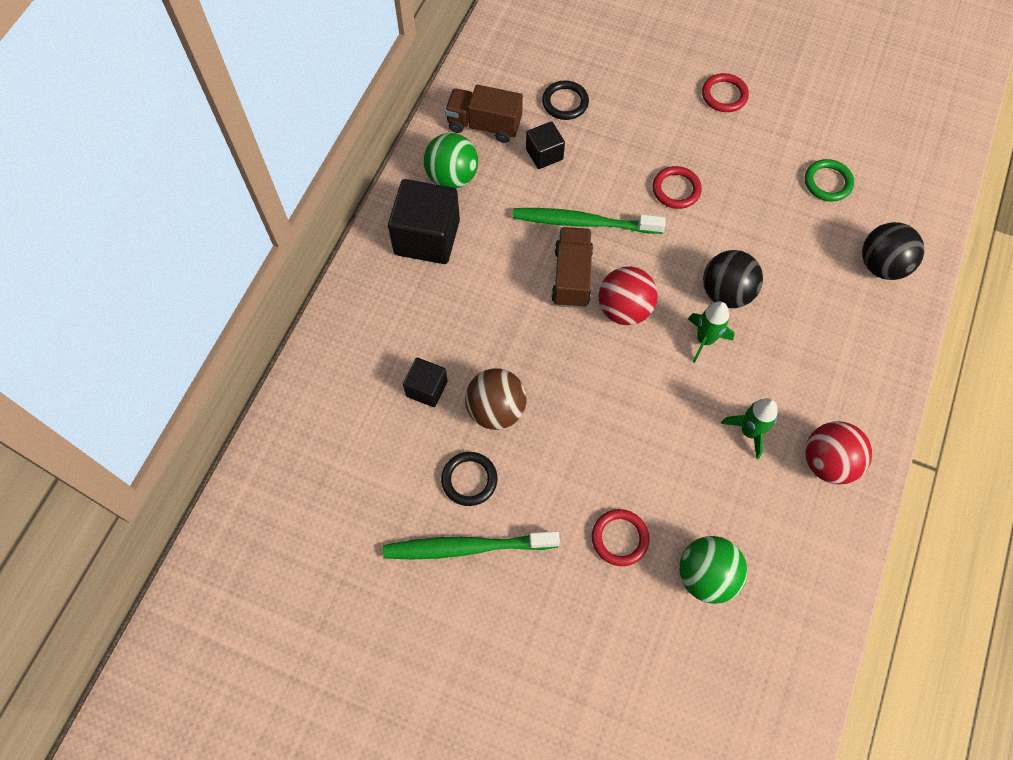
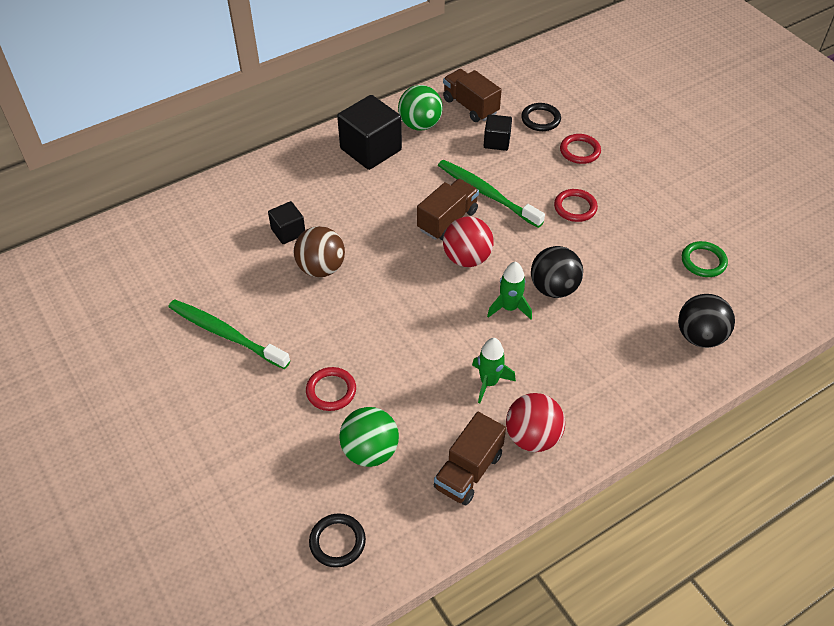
camera: 35 degrees right, 15 degrees down
black ring [441,452,498,506] -> black ring moved to [309,513,366,568]
red ring [702,73,749,112] -> red ring moved to [560,134,601,164]
none -> brown truck [434,412,506,505]

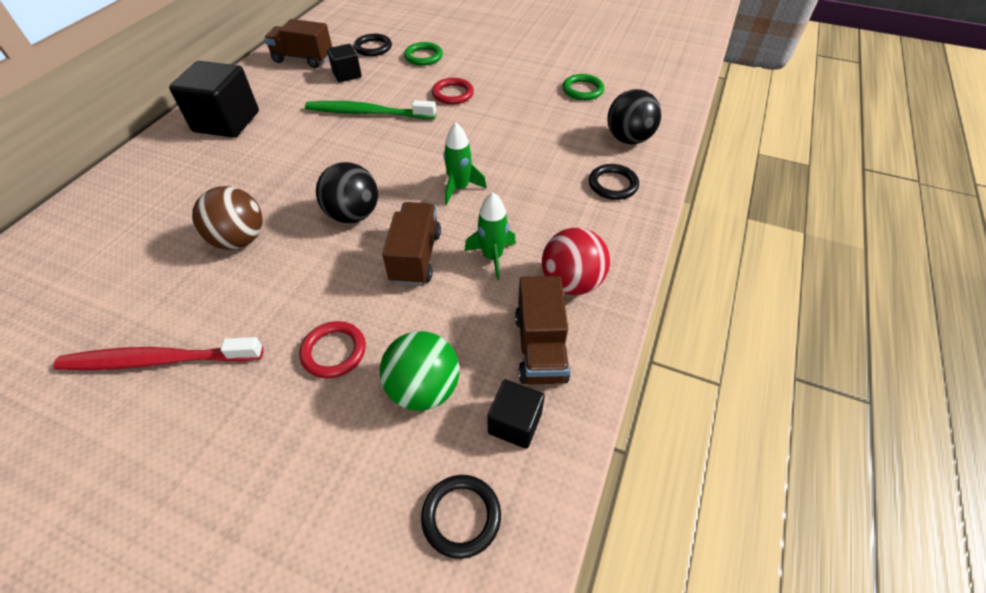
camera: 35 degrees left, 0 degrees up
green toothbrush [169,299,290,369] -> red toothbrush [54,337,263,370]
black cube [268,201,305,244] -> black cube moved to [487,380,545,449]
green ball [398,85,443,130] -> none
brown truck [417,179,479,241] -> brown truck moved to [382,202,441,286]
red ball [443,217,494,267] -> none
black ball [531,246,583,298] -> black ball moved to [316,162,378,223]
red ring [560,134,601,164] -> green ring [404,42,443,66]
none -> black ring [589,164,639,200]

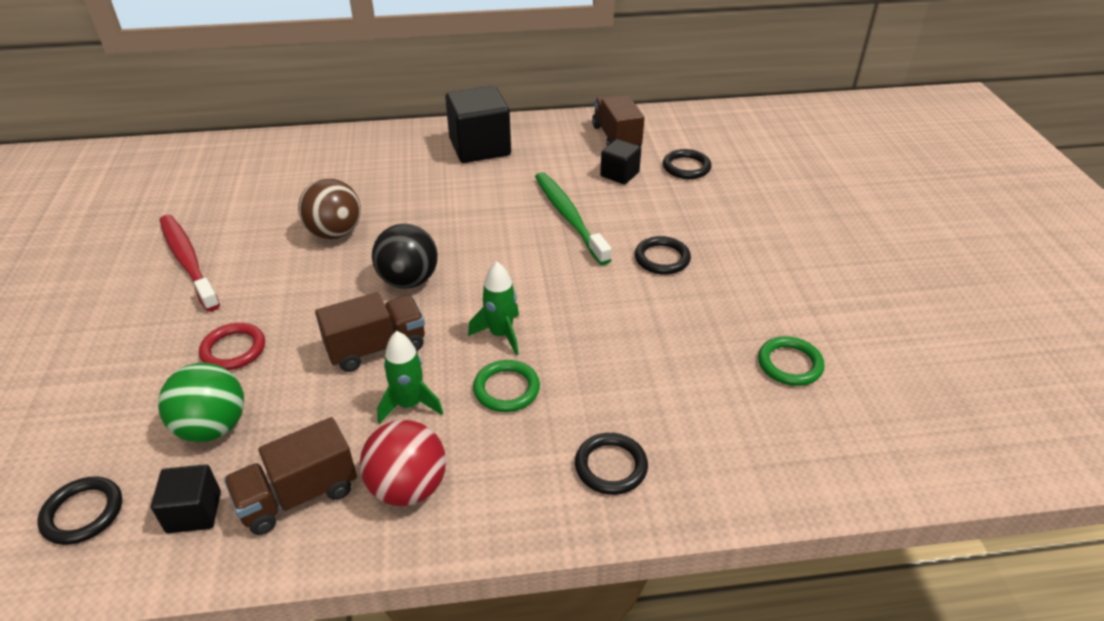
camera: 60 degrees right, 10 degrees down
green ring [404,42,443,66] -> green ring moved to [473,360,540,412]
red ring [432,78,474,105] -> black ring [635,236,691,275]
black ball [607,89,661,144] -> none

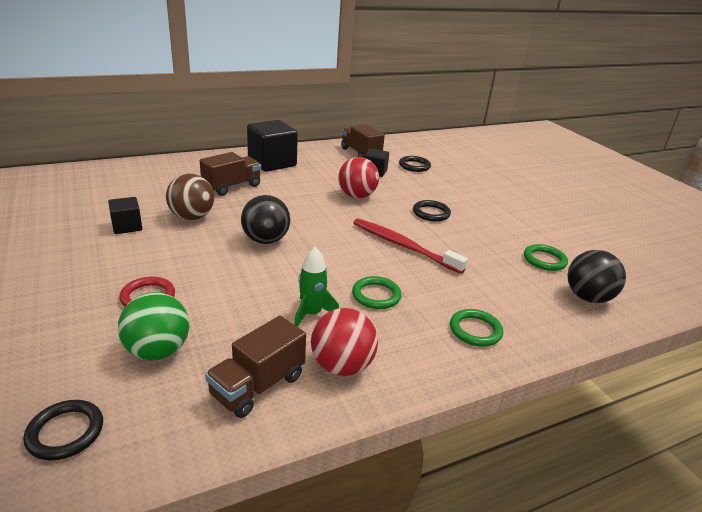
camera: 20 degrees left, 10 degrees down
black cube [151,464,221,533] -> black cube moved to [108,197,142,234]
red toothbrush [159,215,220,312] -> red toothbrush moved to [354,218,468,274]
brown truck [315,292,425,372] -> brown truck moved to [200,152,261,196]
green rocket [468,262,519,355] -> none
green toothbrush [535,172,612,265] -> red ball [338,157,379,198]
black ring [575,433,648,495] -> green ring [450,309,503,347]
none -> black ball [567,250,626,303]

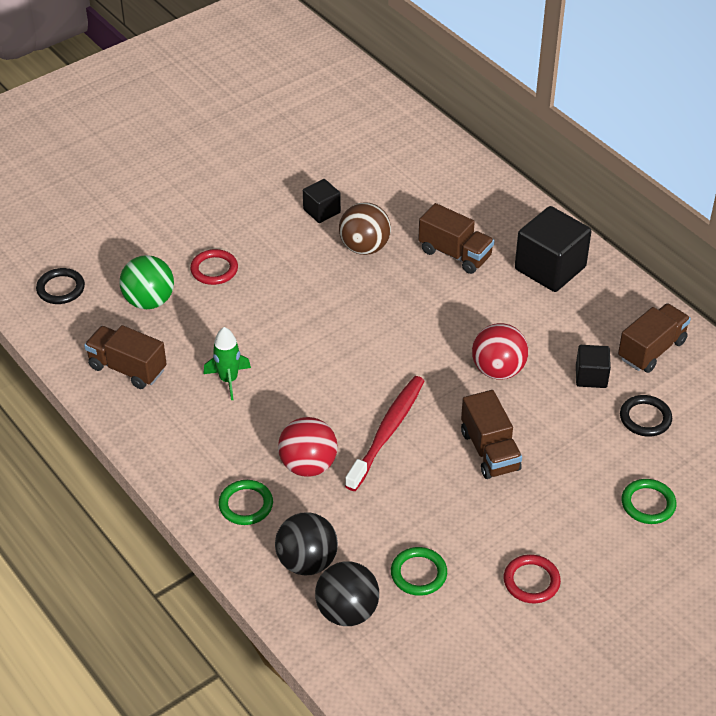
camera: 80 degrees right, 15 degrees up
black ball [241,195,290,244] -> black ball moved to [275,513,338,575]
red ball [311,308,378,376] -> red ball moved to [278,417,338,477]
green ring [352,276,402,309] -> green ring moved to [621,479,676,524]
black ring [413,200,451,221] -> brown truck [461,390,522,479]
none -> red ring [504,554,561,603]

